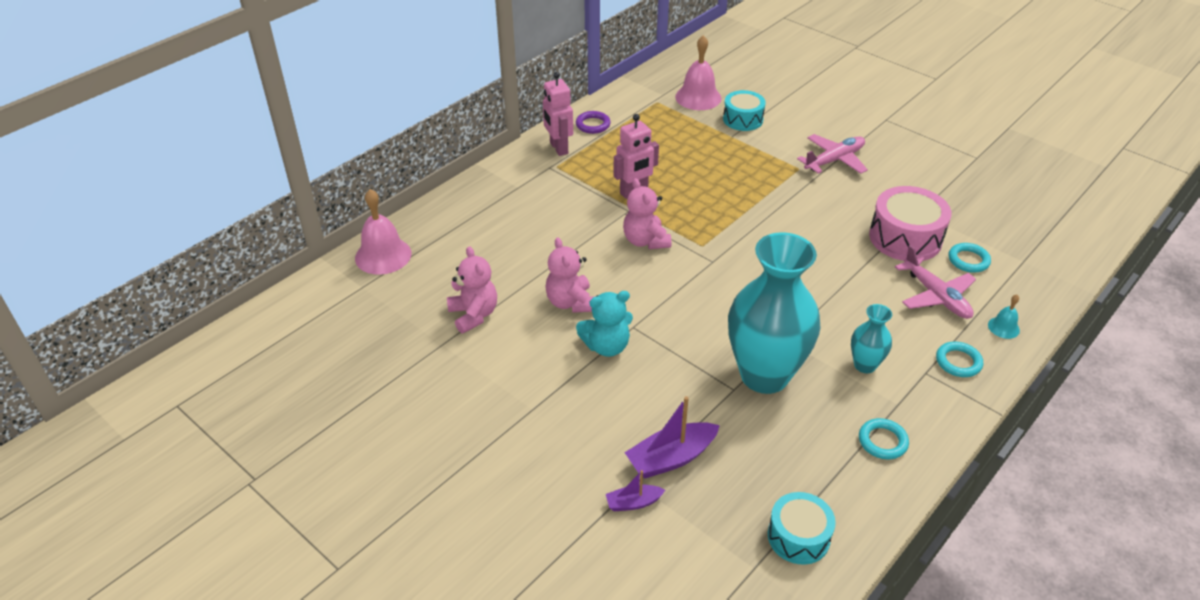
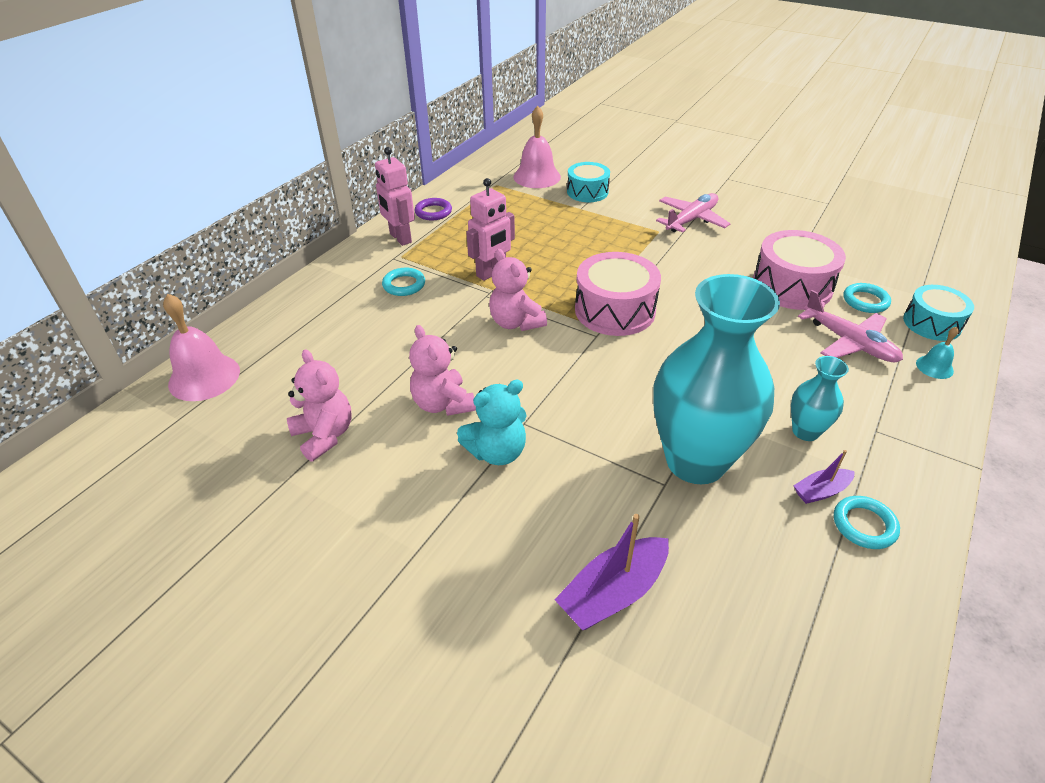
camera: 10 degrees left, 0 degrees up
purple boat [606,470,665,511] -> purple boat moved to [794,450,855,504]
turquoise drum [768,492,836,565] -> turquoise drum moved to [903,285,974,341]
turquoise ring [936,342,983,377] -> turquoise ring moved to [382,268,425,296]
none -> pink drum [575,252,661,336]

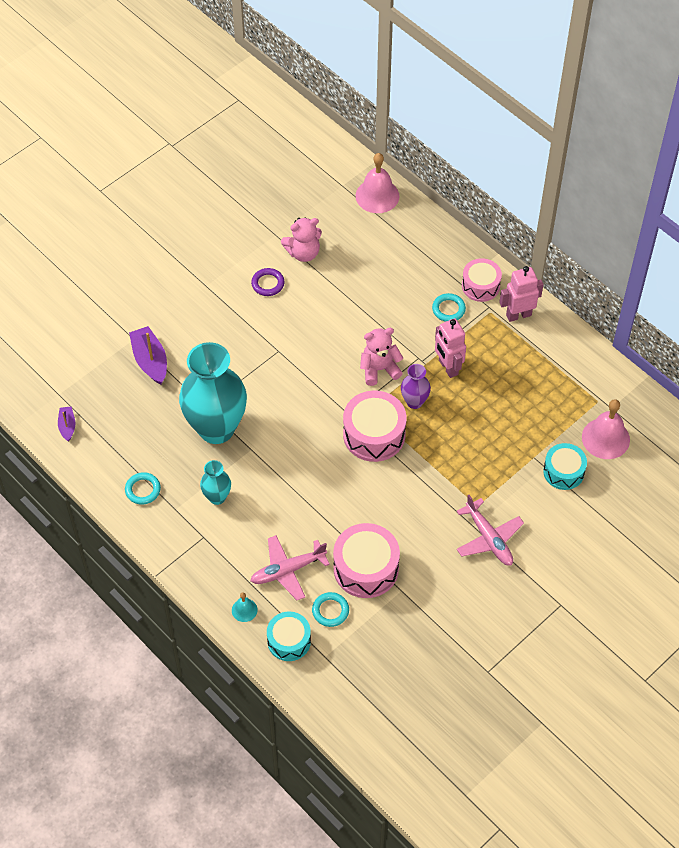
camera: 105 degrees right, 15 degrees up
pink teddy bear [409,325,476,416] -> none
purple ring [414,198,452,220] -> purple ring moved to [251,268,284,296]
turquoise teddy bear [457,380,527,465] -> none
purple boat [794,450,855,504] -> purple boat moved to [58,407,75,442]
none -> purple vase [401,364,431,409]
none -> pink drum [462,258,502,302]

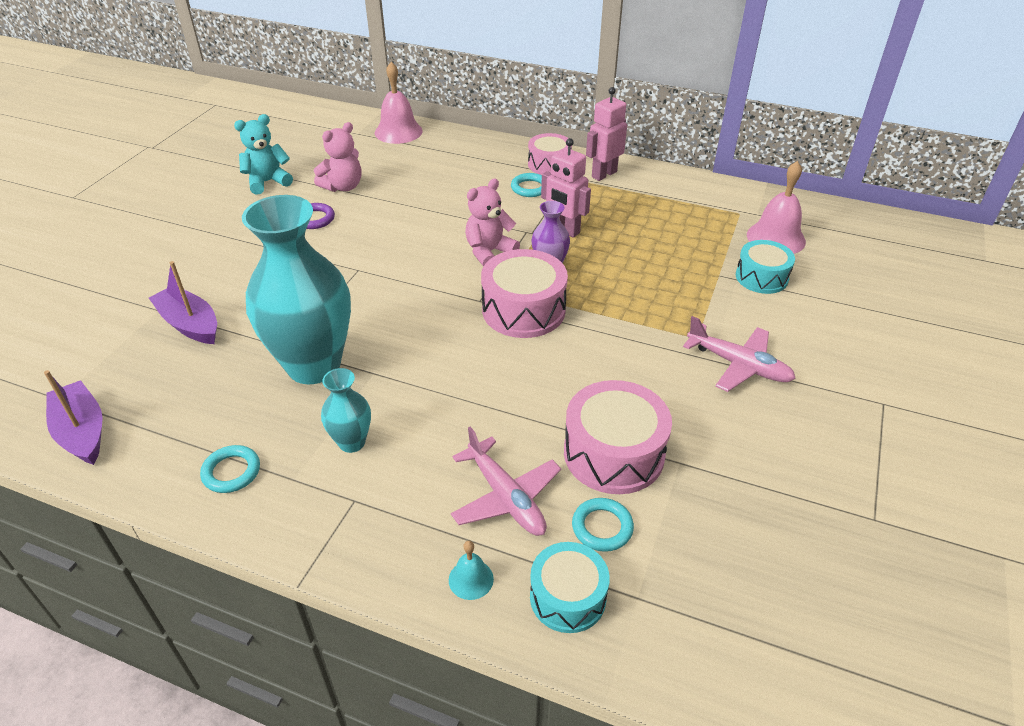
camera: 25 degrees left, 15 degrees down
purple boat [58,407,75,442] -> purple boat [44,370,103,465], size x1.77
pink plane [250,535,330,600] -> pink plane turned 75 degrees counterclockwise [451,427,561,536]
none -> turquoise teddy bear [234,114,293,195]

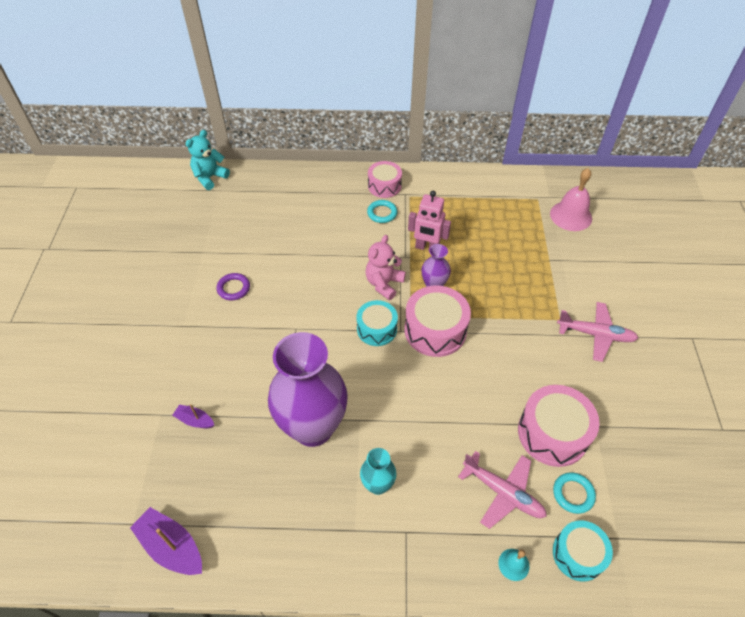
camera: 20 degrees left, 10 degrees up
purple boat [149,261,217,344] -> purple boat [172,404,214,428], size x0.57
turquoise ring [200,445,260,493] -> none
turquoise teddy bear [234,114,293,195] -> turquoise teddy bear moved to [185,130,230,190]
turquoise vase [242,195,351,384] -> purple vase [268,332,348,447]
pink teddy bear [314,122,362,192] -> none
pink bell [375,62,423,144] -> none
pink robot [586,87,627,181] -> none
turquoise drum [736,240,795,294] -> turquoise drum moved to [356,300,398,346]

